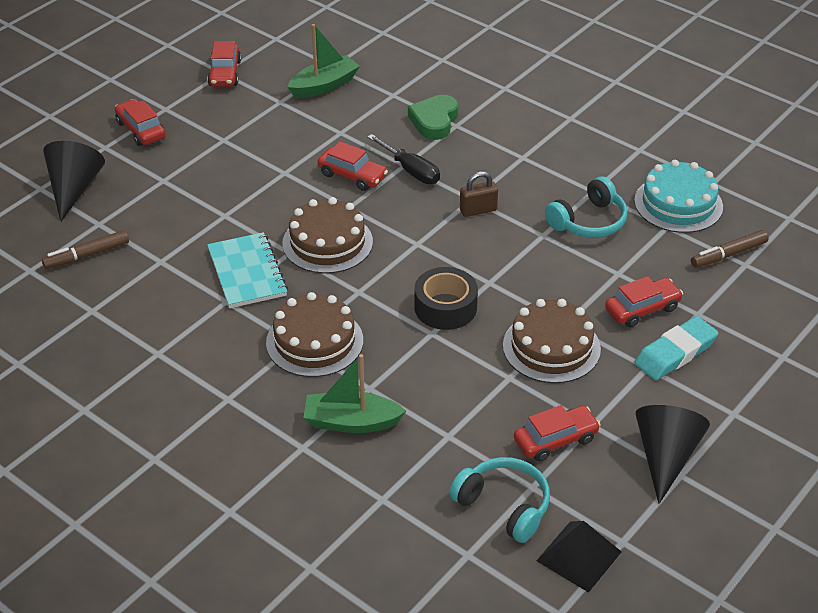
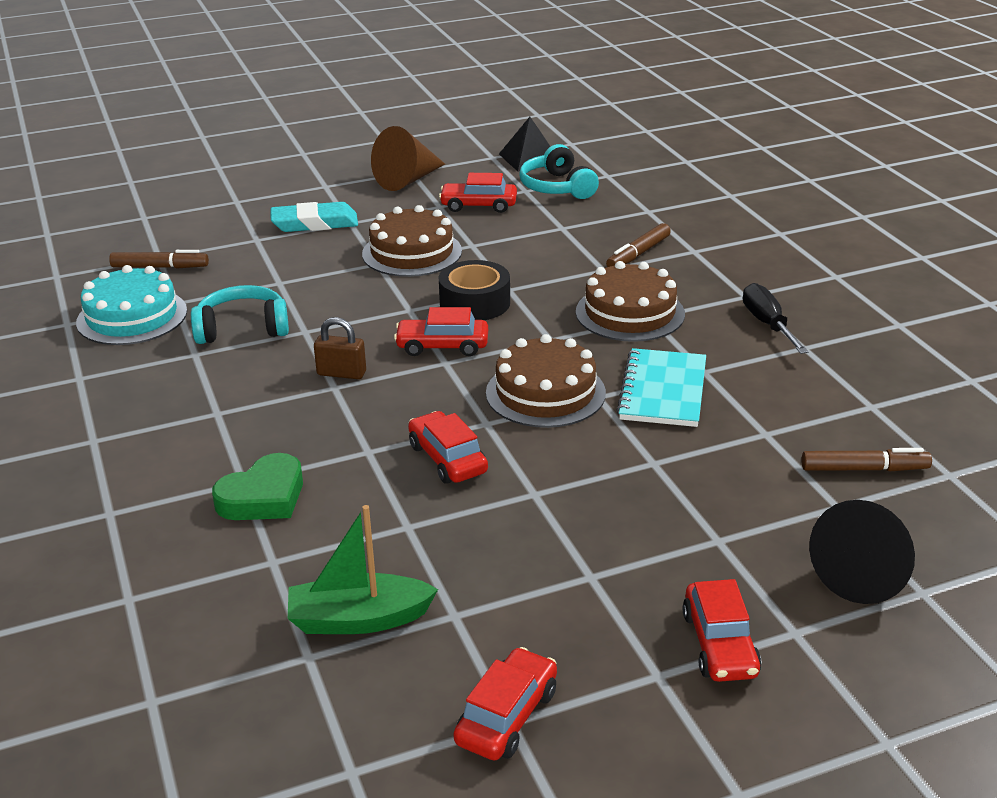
camera: 150 degrees left, 10 degrees down
green boat [303,354,406,433] -> brown marker [606,223,671,267]
black screwdriver [367,134,440,184] -> black screwdriver moved to [743,283,809,354]
red car [605,276,683,327] -> red car moved to [394,307,488,356]
black cone [635,405,710,504] -> brown cone [371,126,445,191]

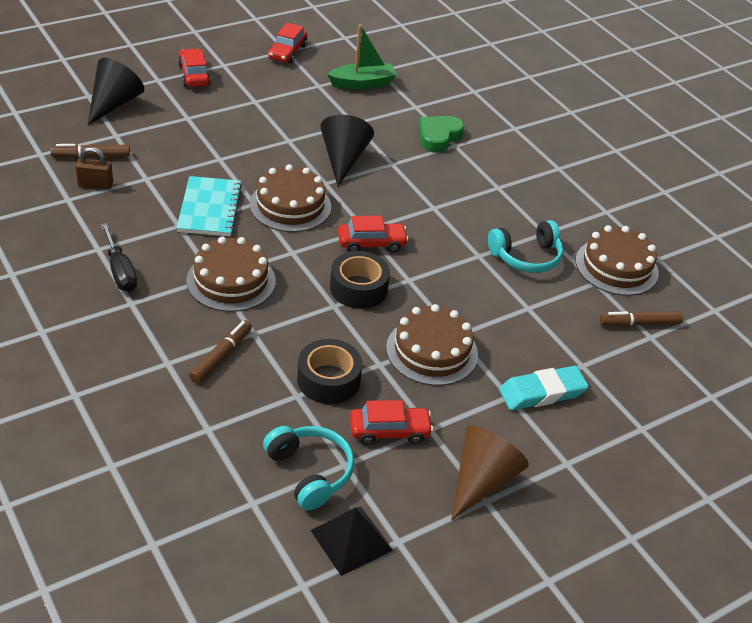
camera: 165 degrees right, 10 degrees up
turquoise cake [76,265,187,345] -> brown cake [576,225,659,296]
brown padlock [314,317,366,379] -> brown padlock moved to [75,147,113,189]
red car [408,411,488,484] -> black cone [320,115,374,186]
none -> black tape [297,339,362,404]

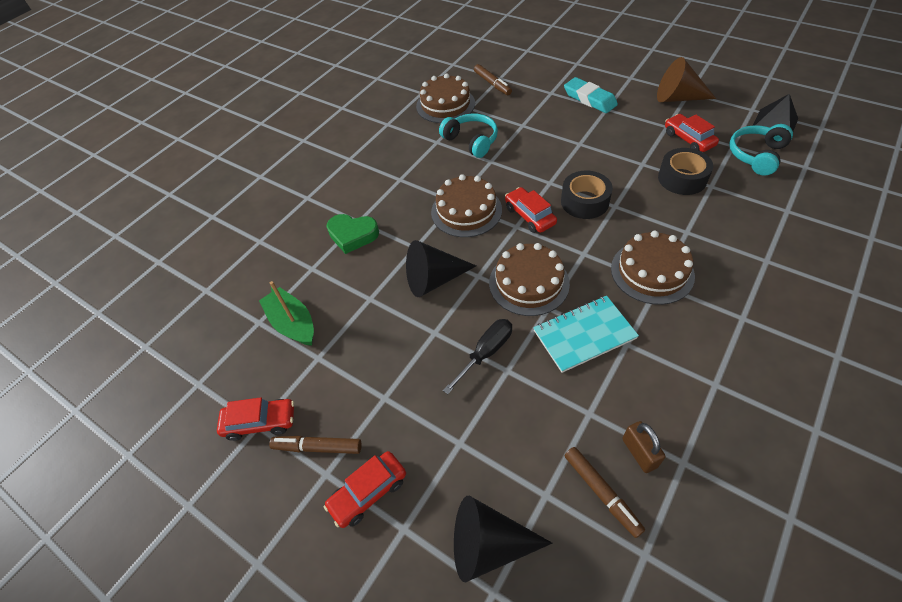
camera: 105 degrees left, 10 degrees up
black screwdriver [101,223,137,292] -> black screwdriver moved to [443,319,512,394]
brown marker [189,320,252,384] -> brown marker moved to [269,436,362,454]
brown cake [386,304,478,386] -> brown cake moved to [431,174,502,237]

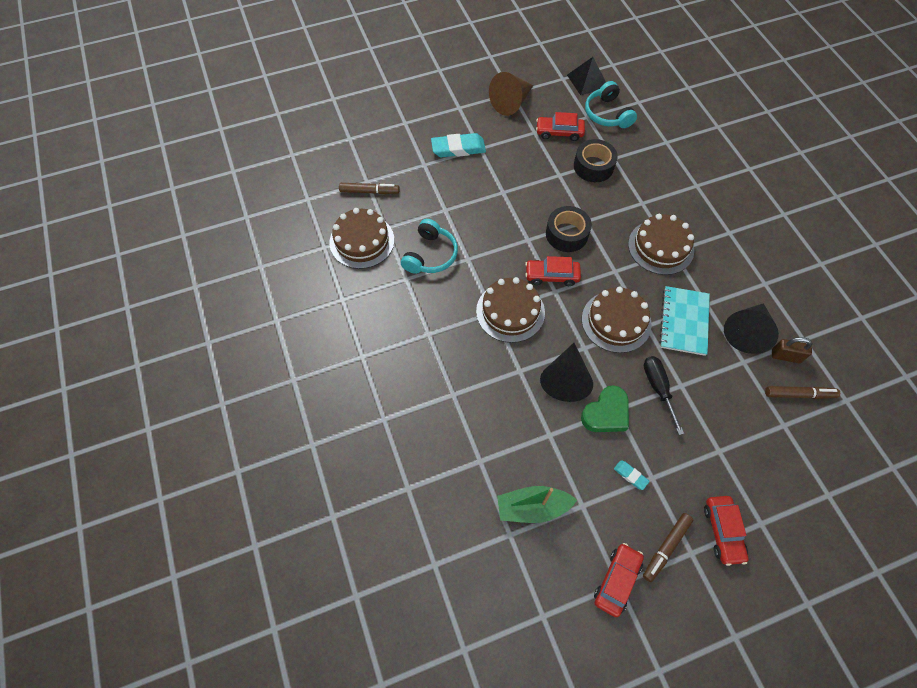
camera: 60 degrees left, 10 degrees up
green heart [326,214,379,254] -> green heart moved to [581,385,629,432]
turquoise headphones [439,114,498,158] -> turquoise headphones turned 120 degrees clockwise [401,219,458,274]
black cone [454,496,552,582] -> black cone moved to [724,303,779,354]
none -> turquoise eraser [614,460,650,490]

